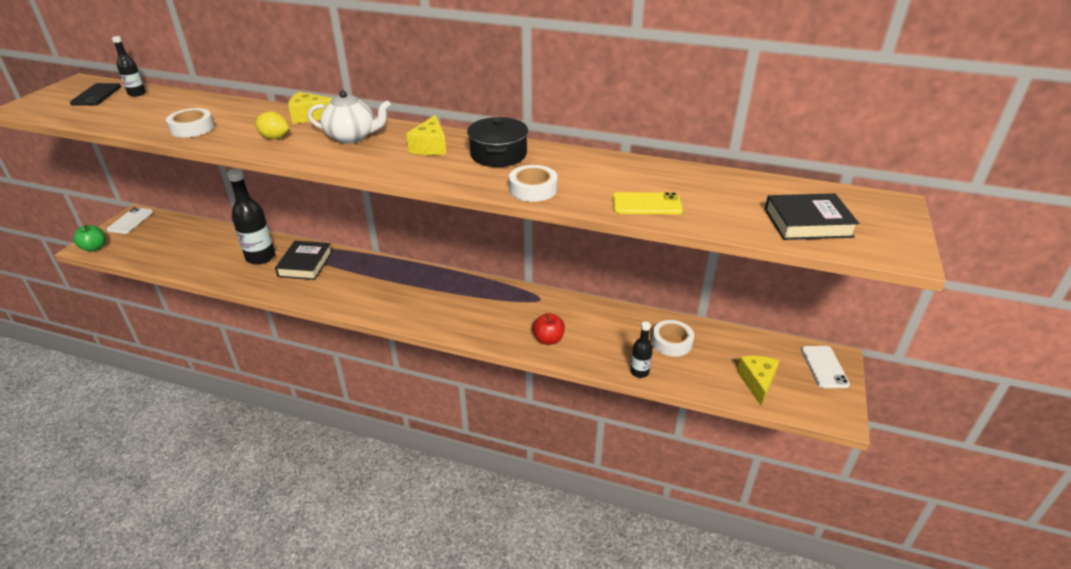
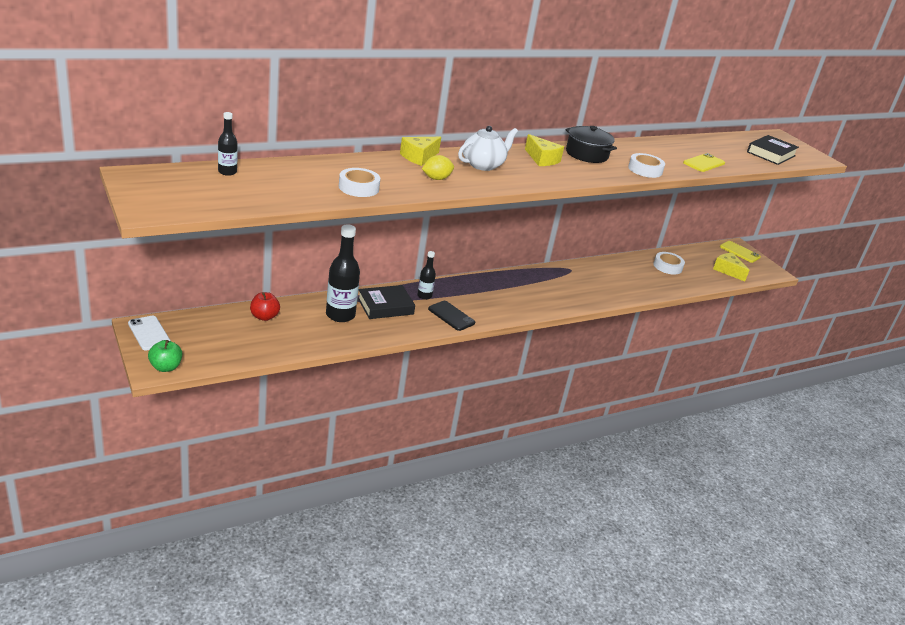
camera: 50 degrees left, 5 degrees down
black phone [70,83,121,106] -> black phone moved to [428,301,475,331]
black book [275,241,332,280] -> black book turned 75 degrees counterclockwise [358,285,415,319]
red apple [532,313,565,345] -> red apple moved to [250,292,280,321]
black bottle [630,321,653,378] -> black bottle moved to [417,251,436,300]
white phone [801,346,850,388] -> yellow phone [720,241,761,263]

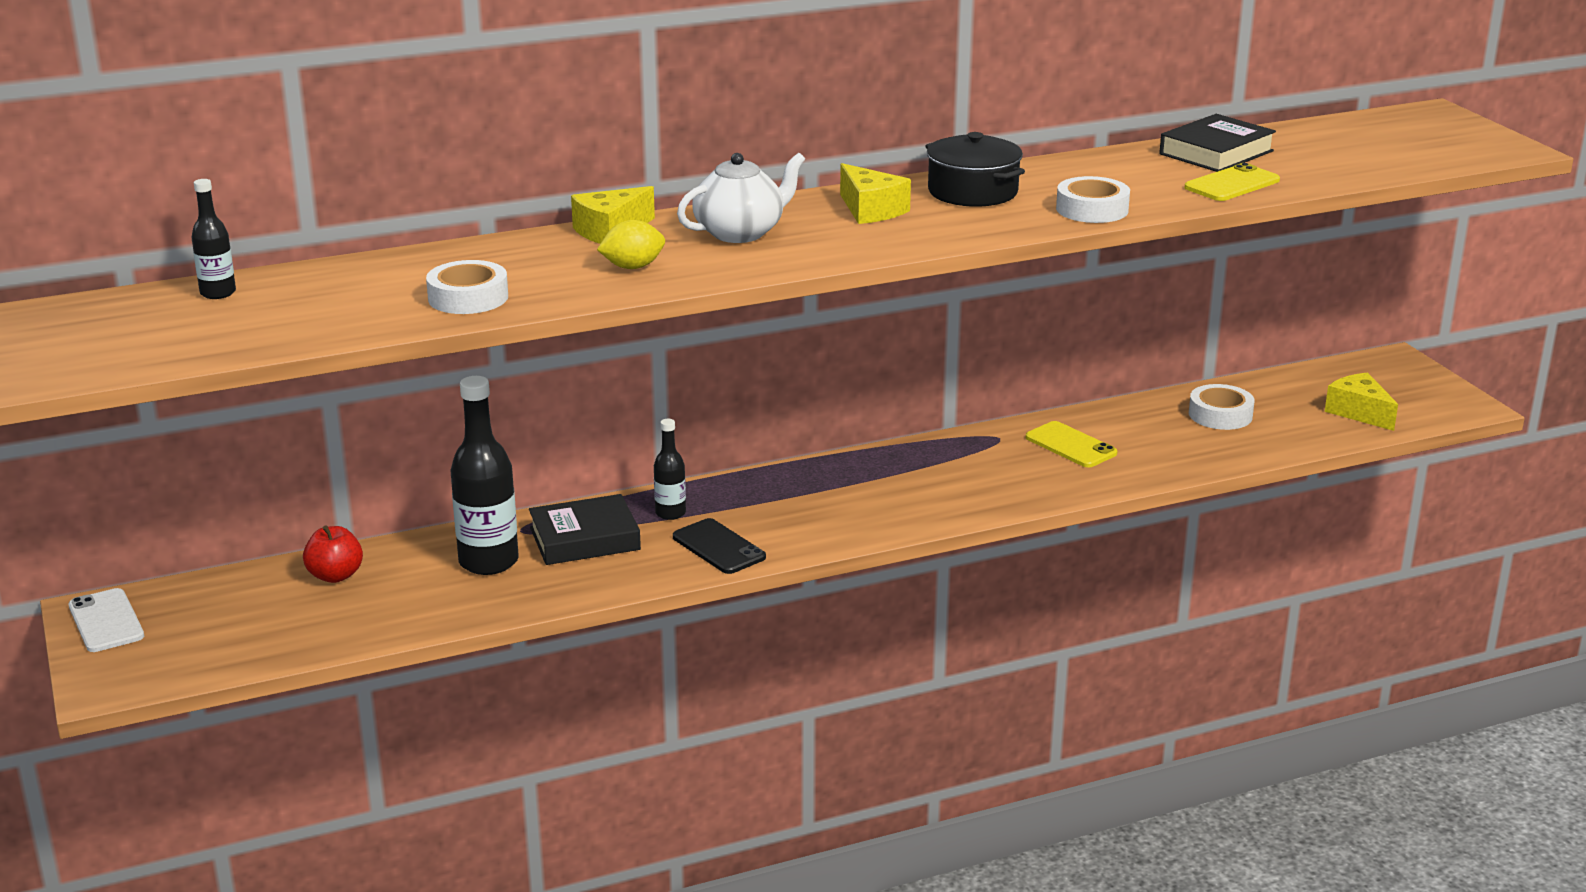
camera: 10 degrees right, 5 degrees down
green apple [148,340,182,372] -> none
yellow phone [720,241,761,263] -> yellow phone moved to [1026,421,1118,467]
black book [747,135,799,165] -> black book moved to [1159,114,1276,172]

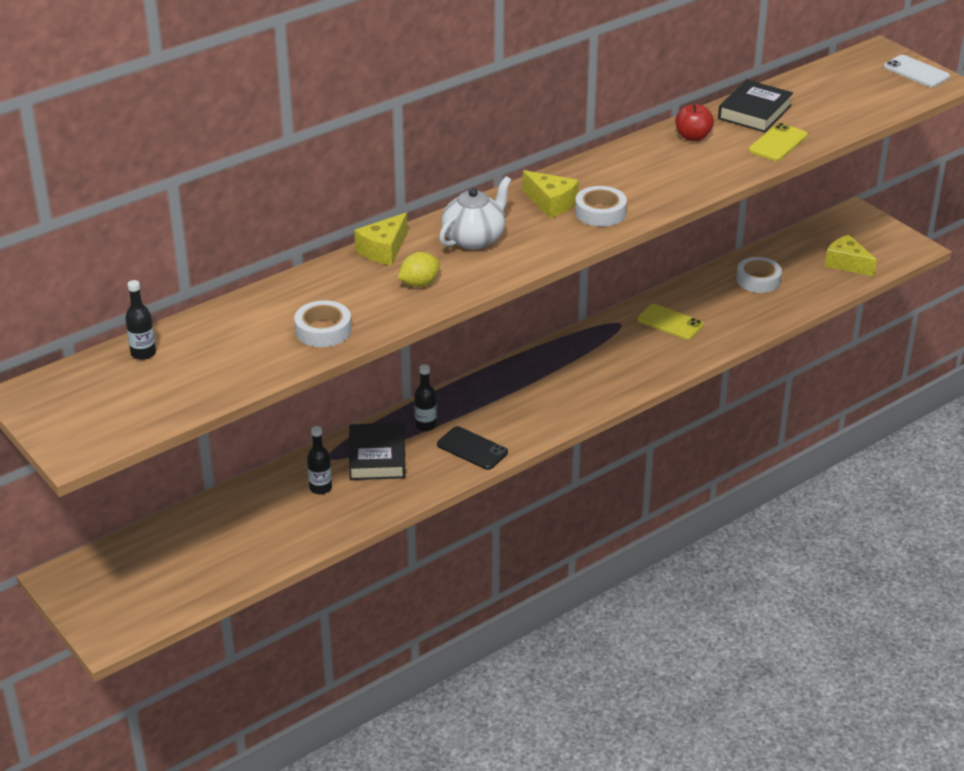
camera: 15 degrees left, 10 degrees up
white phone [68,588,144,652] -> white phone moved to [884,55,950,87]
red apple [303,525,363,583] -> red apple moved to [675,103,714,141]
black bottle [451,376,519,575] -> black bottle [307,426,332,494], size x0.54
black book [529,494,641,565] -> black book turned 60 degrees counterclockwise [349,423,406,480]
black pot [926,132,1025,207] -> none
white tape [1056,176,1130,223] -> white tape moved to [575,186,627,227]

